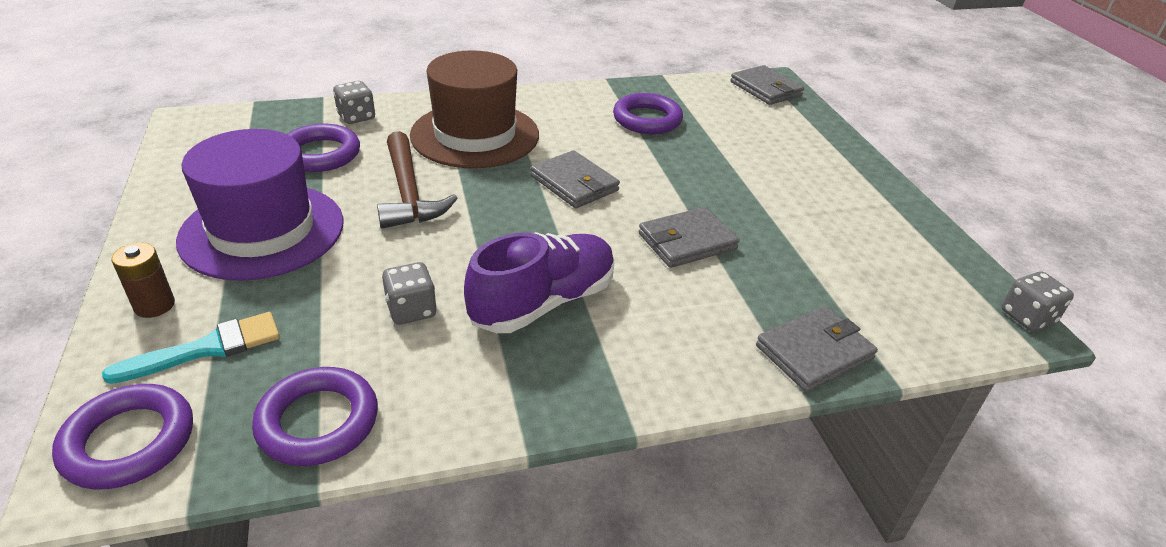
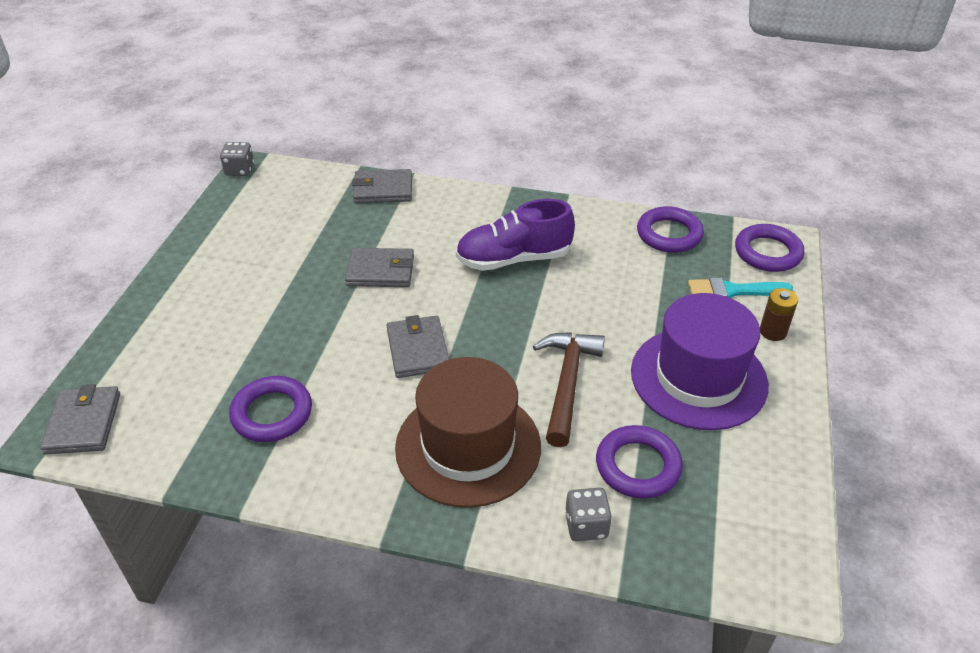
camera: 150 degrees left, 5 degrees up
grey dice [382,262,437,325] -> none

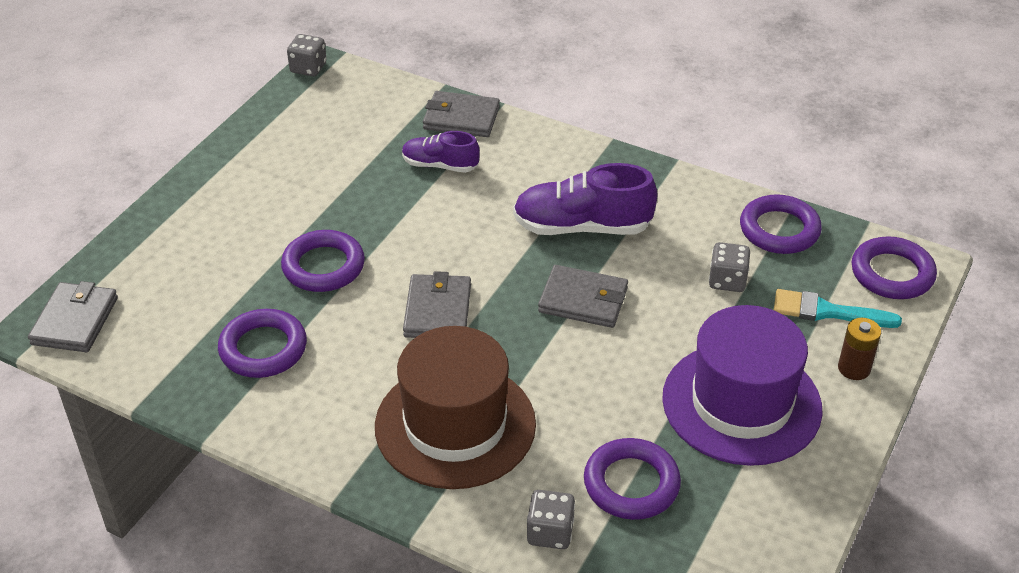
camera: 15 degrees right, 0 degrees up
grey wallet [345,248,414,287] -> grey wallet moved to [538,265,628,328]
brown hammer [533,332,605,447] -> none
none -> purple ring [281,230,365,292]
none -> purple shoe [402,131,480,173]
none -> grey dice [709,242,750,292]

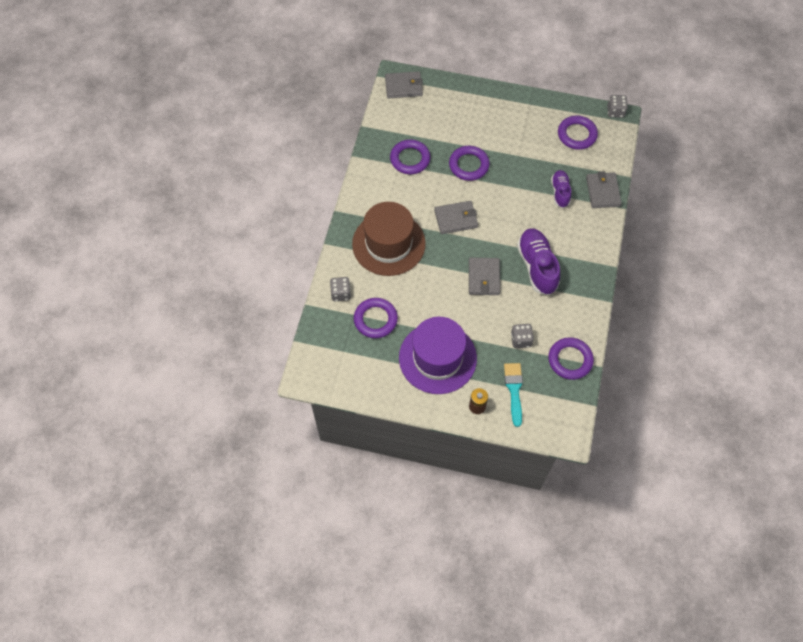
camera: 75 degrees right, 20 degrees up
purple ring [852,236,937,299] -> purple ring moved to [558,115,598,150]

